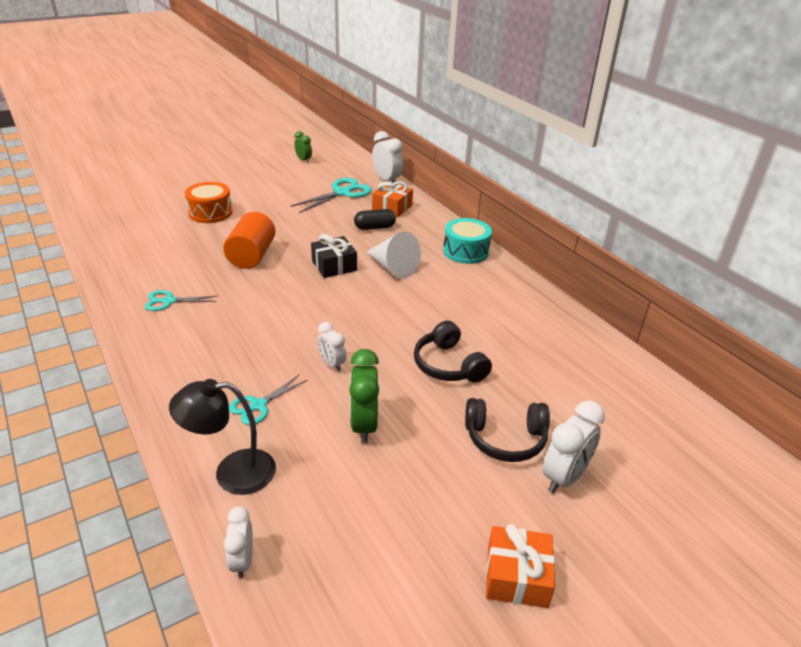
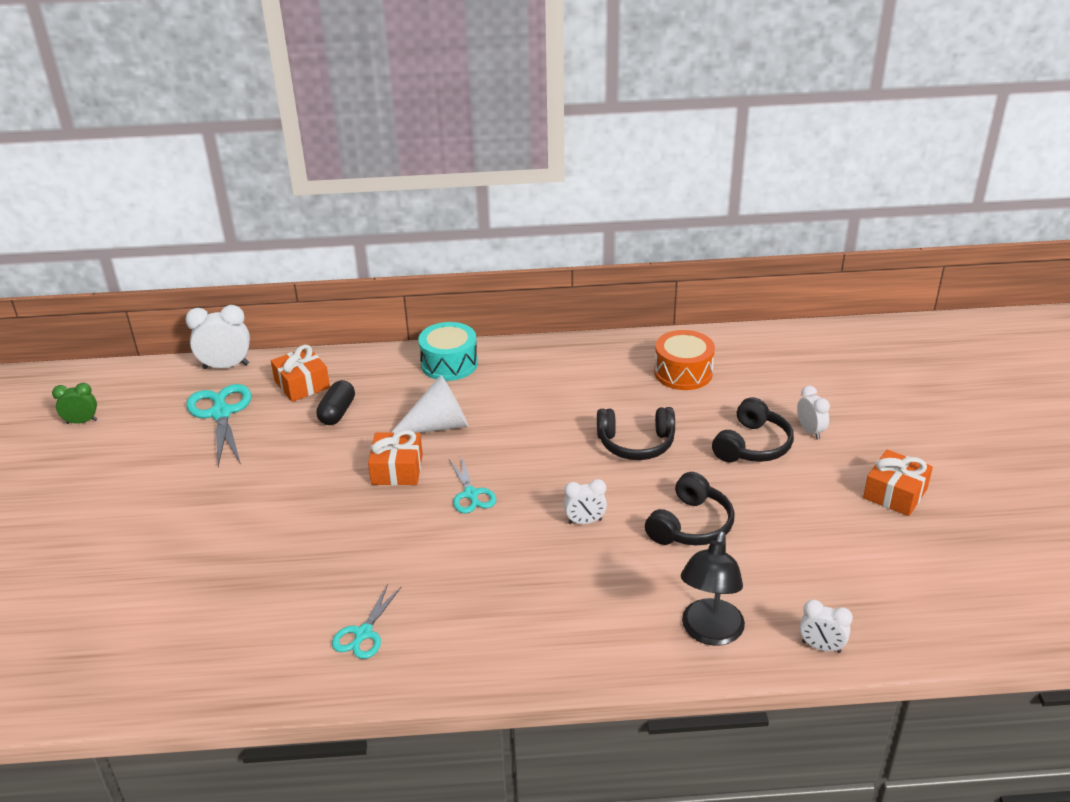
camera: 60 degrees left, 0 degrees up
orange drum [185,182,233,223] -> orange drum moved to [654,330,715,390]
orange cylinder [223,212,275,269] -> none
turquoise scissors [229,375,307,425] -> turquoise scissors moved to [449,458,496,513]
black gift [311,234,357,278] -> orange gift [368,430,423,485]
green clock [349,349,379,443] -> black headphones [645,472,735,546]
white clock [543,401,605,493] -> white clock [797,386,830,439], size x0.62

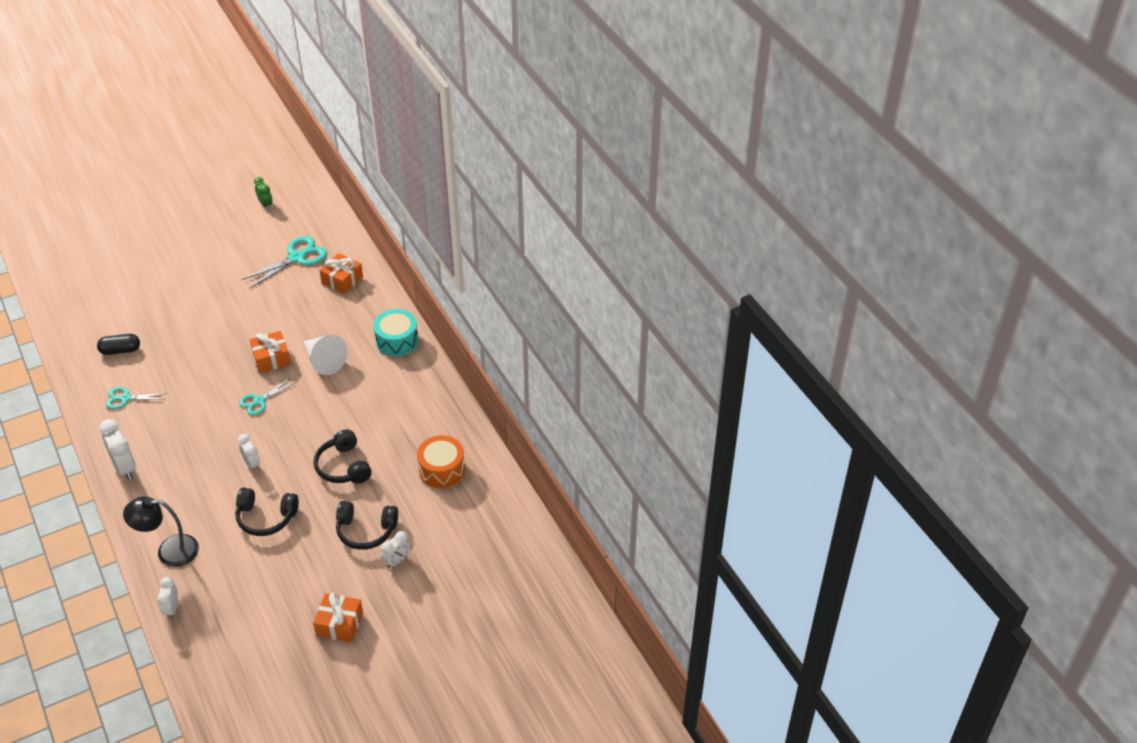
camera: 65 degrees right, 10 degrees up
white clock [186,305,250,369] -> white clock moved to [99,419,136,480]
black capsule [316,380,355,425] -> black capsule moved to [97,334,140,355]

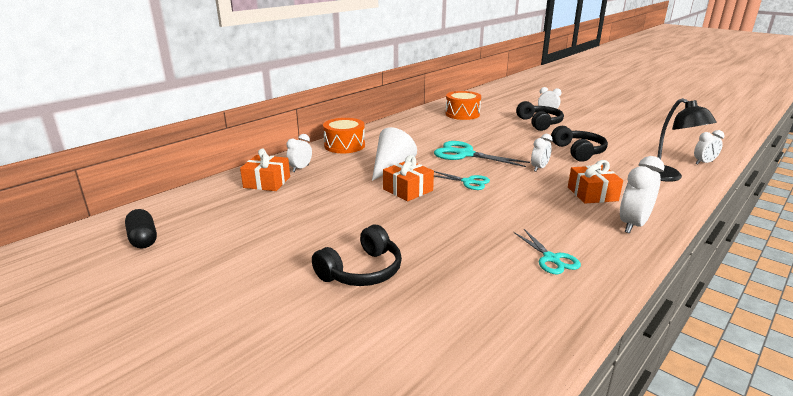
camera: 110 degrees left, 20 degrees down
black capsule [97,334,140,355] -> black capsule moved to [125,209,157,249]
turquoise scissors [241,236,327,288] -> turquoise scissors moved to [434,141,530,167]
green clock [254,177,273,210] -> none
black headphones [313,429,371,484] -> black headphones moved to [312,225,402,286]
orange gift [313,593,363,642] -> orange gift moved to [568,160,623,204]
turquoise drum [374,309,419,357] -> orange drum [323,118,365,153]
none -> white clock [286,134,312,172]

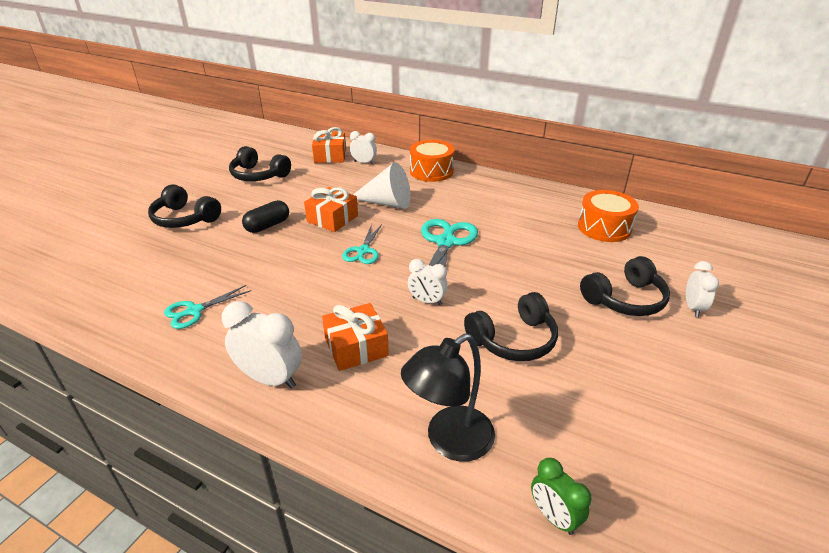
camera: 75 degrees right, 10 degrees up
black capsule [125,209,157,249] -> black capsule moved to [242,200,289,233]
white clock [694,130,724,164] -> green clock [531,458,591,535]
none -> black headphones [229,146,291,181]

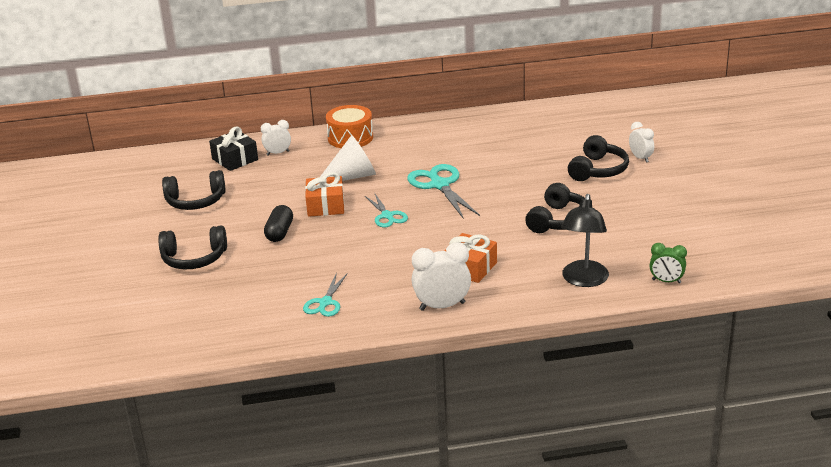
camera: 35 degrees left, 5 degrees down
orange gift [312,127,346,163] -> black gift [209,126,258,171]
white clock [408,259,448,305] -> none
orange drum [578,190,639,242] -> none

